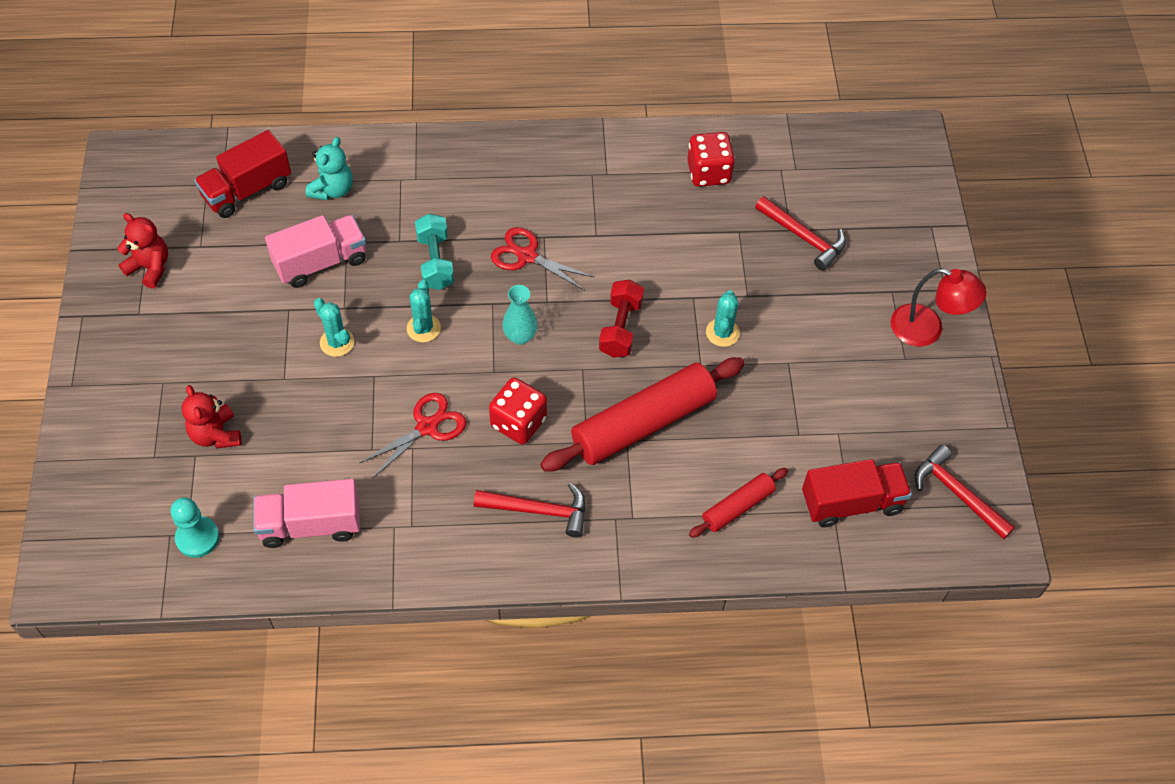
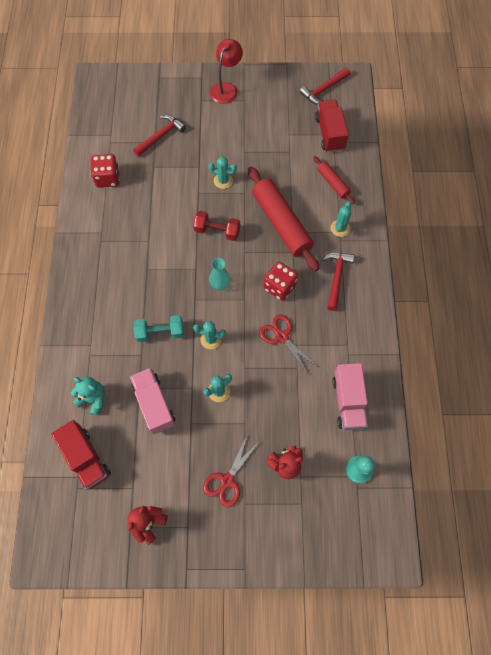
camera: 85 degrees left, 10 degrees up
red scissors [491,227,594,291] -> red scissors moved to [203,435,259,508]
none -> turquoise cactus [331,201,352,237]

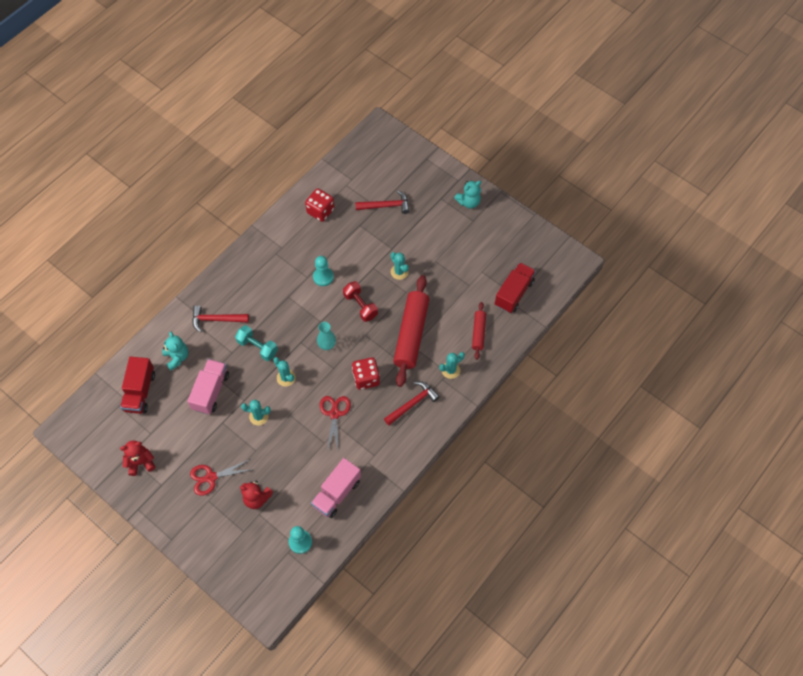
camera: 40 degrees right, 5 degrees down
red lamp [210,39,243,104] -> turquoise teddy bear [454,180,481,209]
red hammer [300,67,351,104] -> red hammer moved to [192,306,249,332]
none -> turquoise pawn [313,256,334,286]

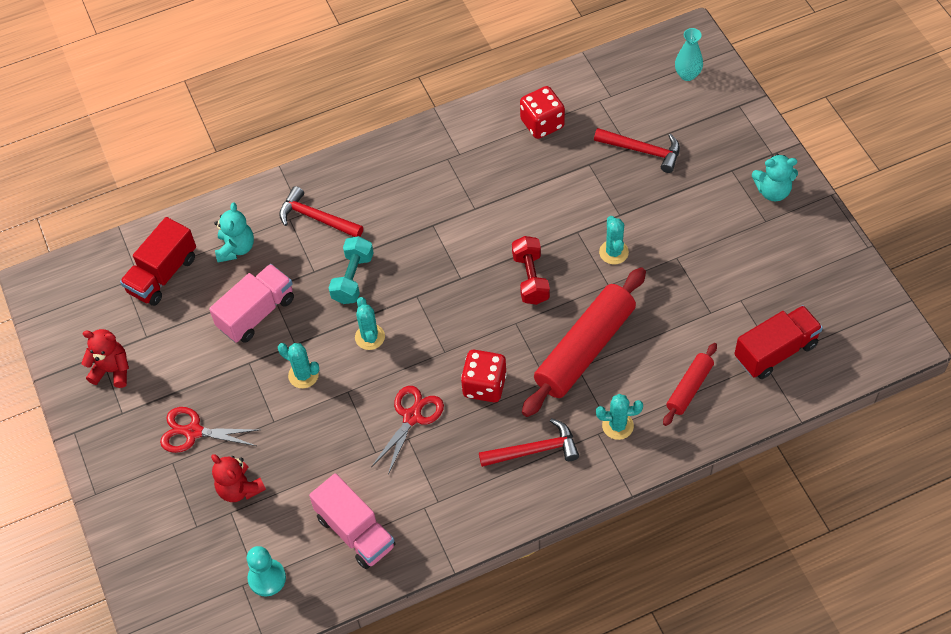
camera: 30 degrees right, 5 degrees down
turquoise dumbbell [235,325,278,361] -> turquoise dumbbell turned 45 degrees clockwise [329,236,374,304]
pink truck [311,458,361,518] -> pink truck turned 105 degrees counterclockwise [309,473,396,569]
turquoise pawn [313,256,334,286] -> none
turquoise vase [317,322,336,350] -> turquoise vase moved to [675,28,703,81]

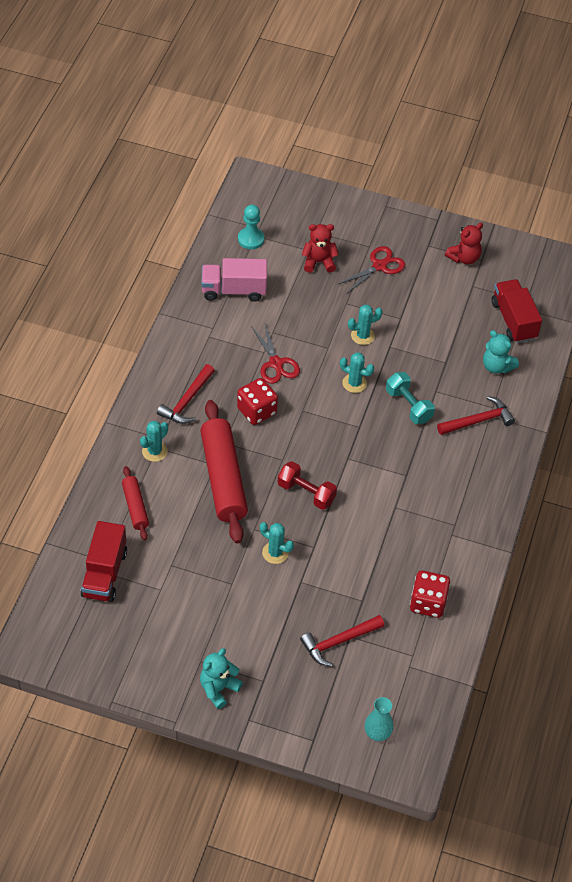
camera: 125 degrees right, 5 degrees down
pink truck [209,264,294,343] -> none

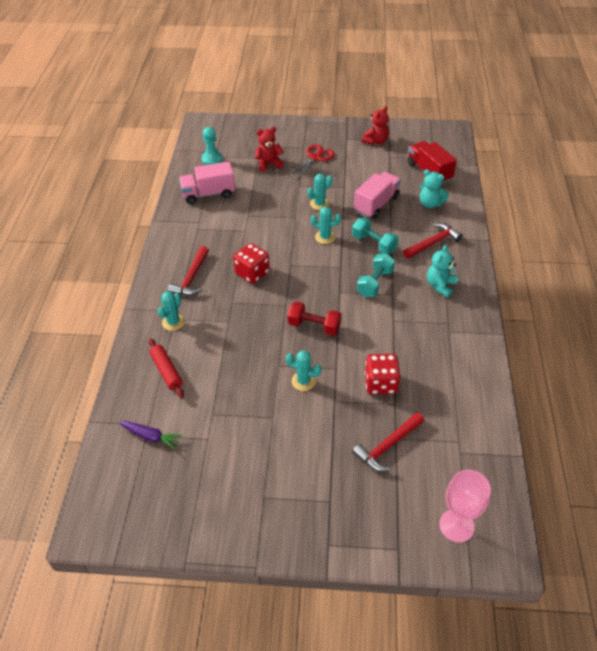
camera: 10 degrees left, 5 degrees down
red truck [81,521,127,602] -> purple carrot [118,421,182,450]
red rolling pin [200,400,248,544] -> none
turquoise teddy bear [200,648,243,709] -> turquoise teddy bear moved to [427,245,458,298]
red scissors [251,324,300,384] -> none
turquoise vase [365,697,394,741] -> pink goblet [439,470,491,542]
red dice [410,570,450,618] -> red dice moved to [365,354,400,394]
none -> pink truck [354,172,401,218]
none -> turquoise dumbbell [357,253,395,297]

